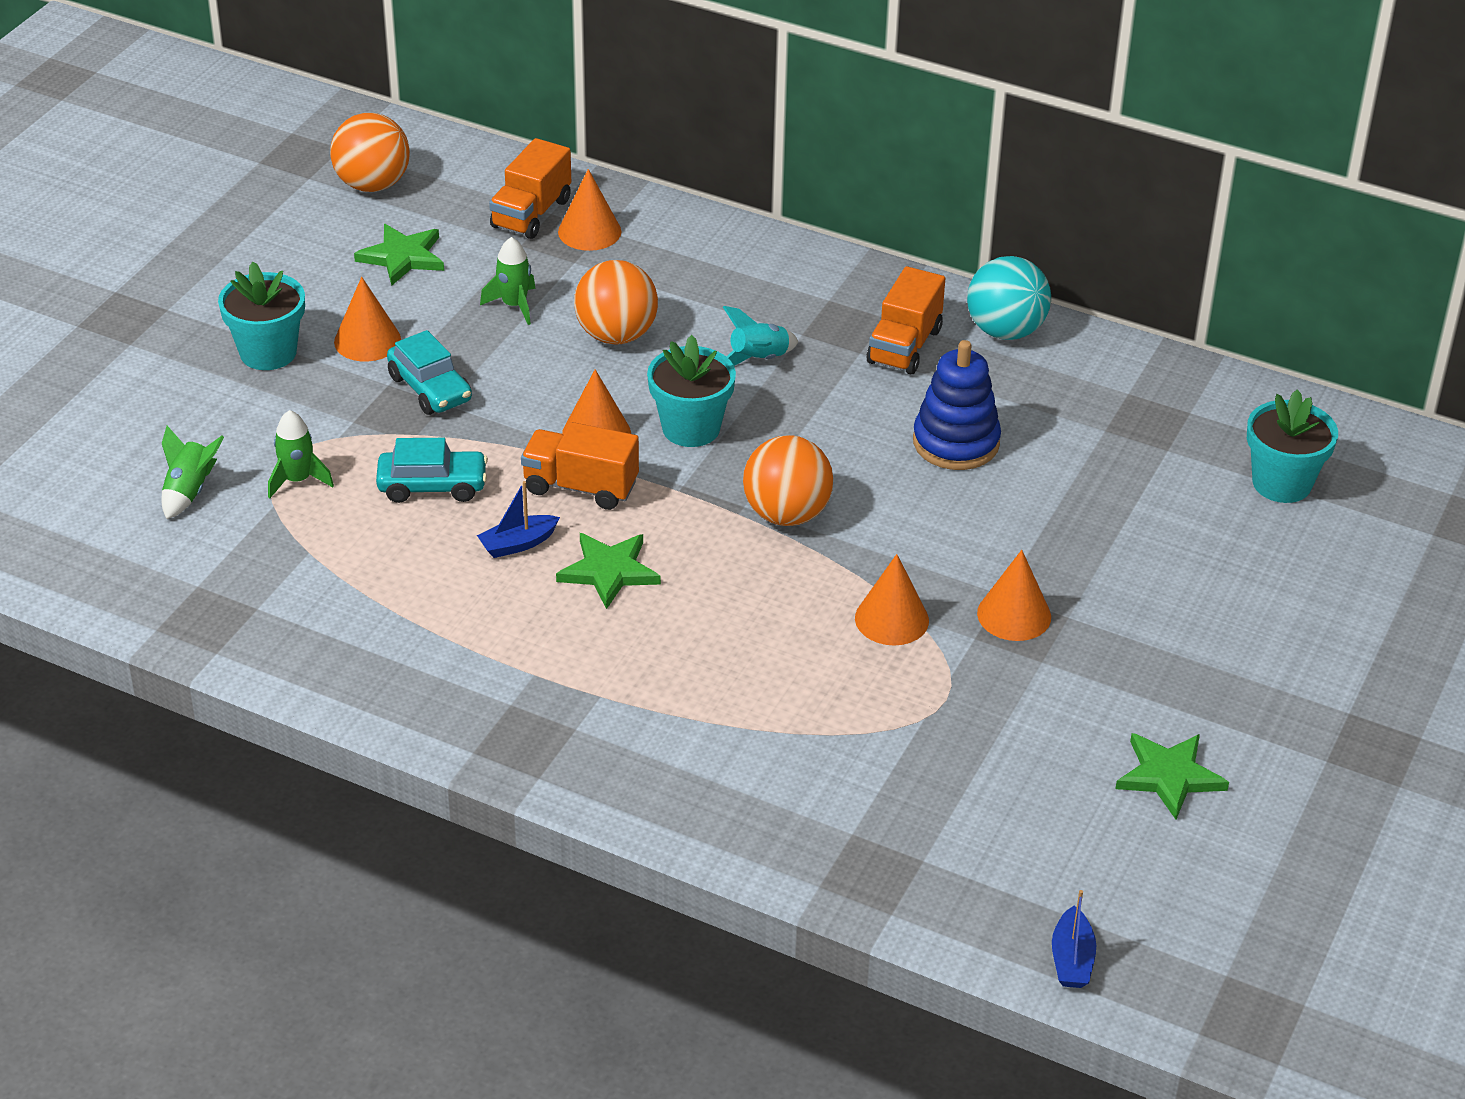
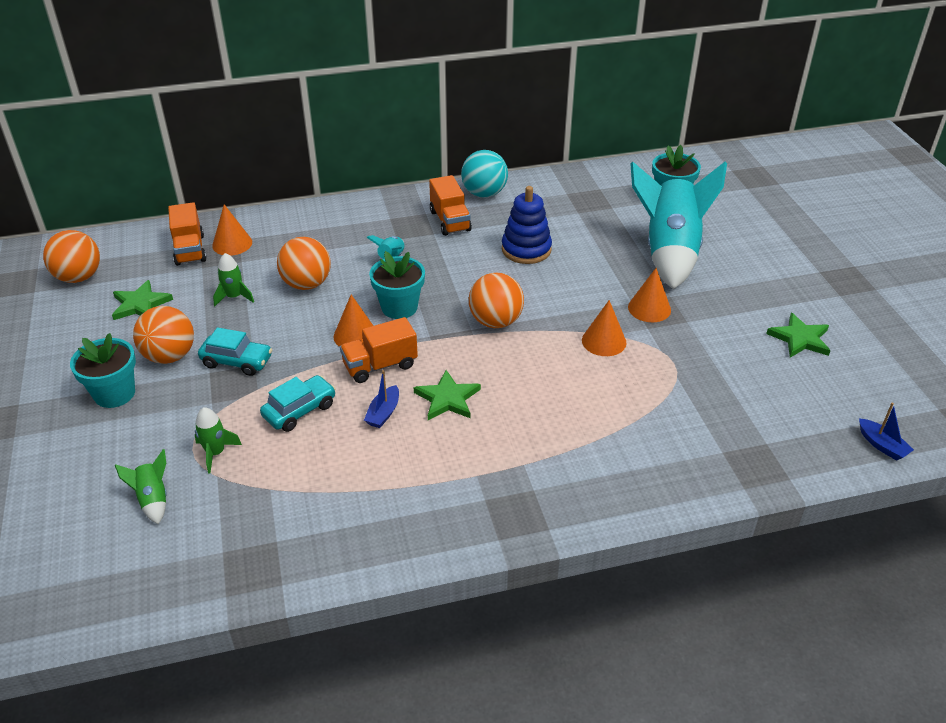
camera: 40 degrees left, 0 degrees up
orange cone [334,277,401,362] -> orange ball [133,306,194,364]
none -> turquoise rocket [630,162,727,290]

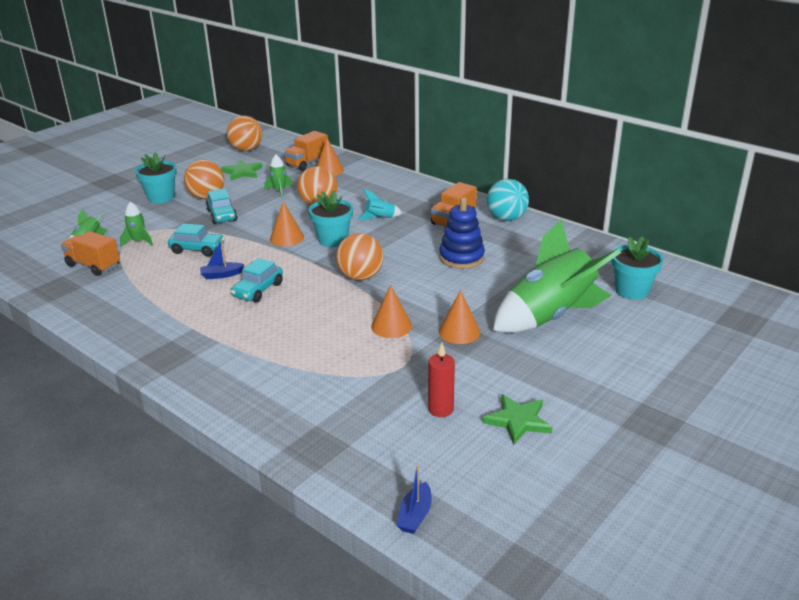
camera: 55 degrees right, 10 degrees down
orange truck [340,317,418,383] -> orange truck moved to [61,231,120,276]
green star [413,370,481,420] -> turquoise car [231,258,283,303]
turquoise rocket [630,162,727,290] -> green rocket [493,219,621,333]
none -> red candle [428,343,455,417]

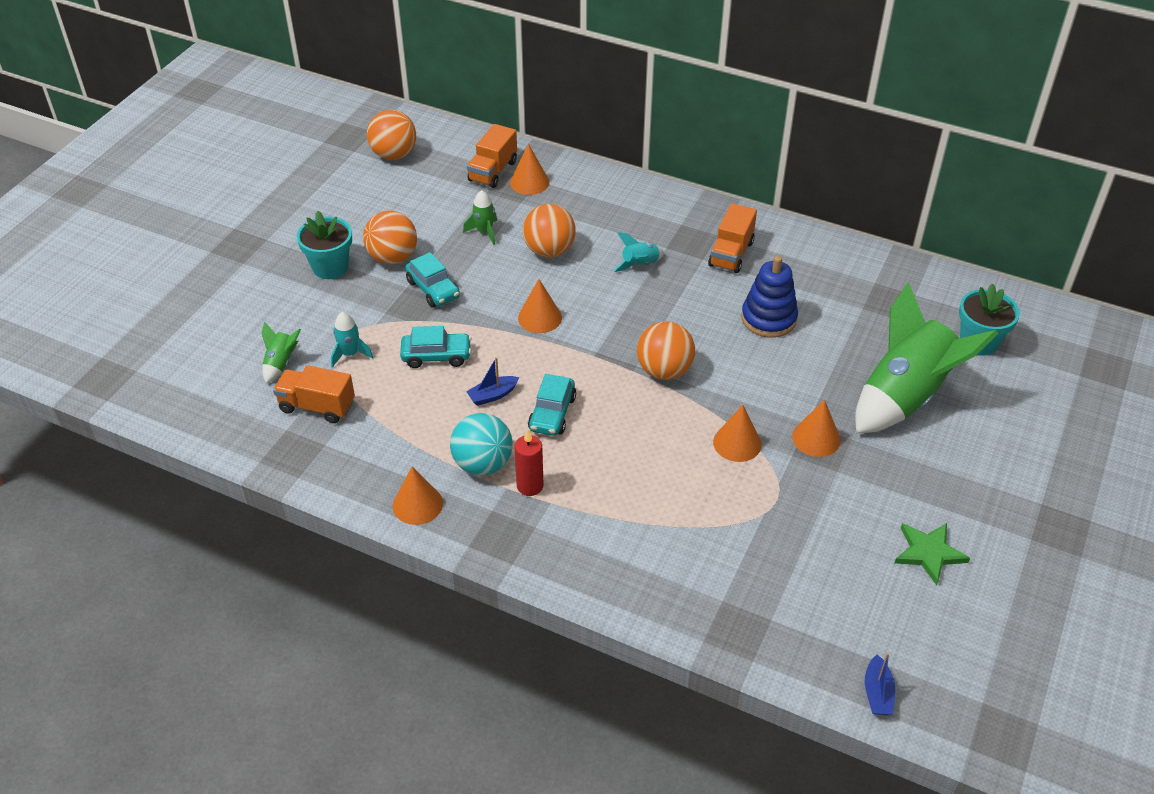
camera: 15 degrees left, 15 degrees up
green rocket [120,202,153,247] -> turquoise rocket [331,312,373,367]
green star [221,160,263,181] -> none
turquoise flower pot [309,191,353,247] -> none
red candle [428,343,455,417] -> red candle moved to [514,429,544,496]
turquoise ball [487,179,529,221] -> turquoise ball moved to [450,413,513,475]
none -> orange cone [393,466,443,525]

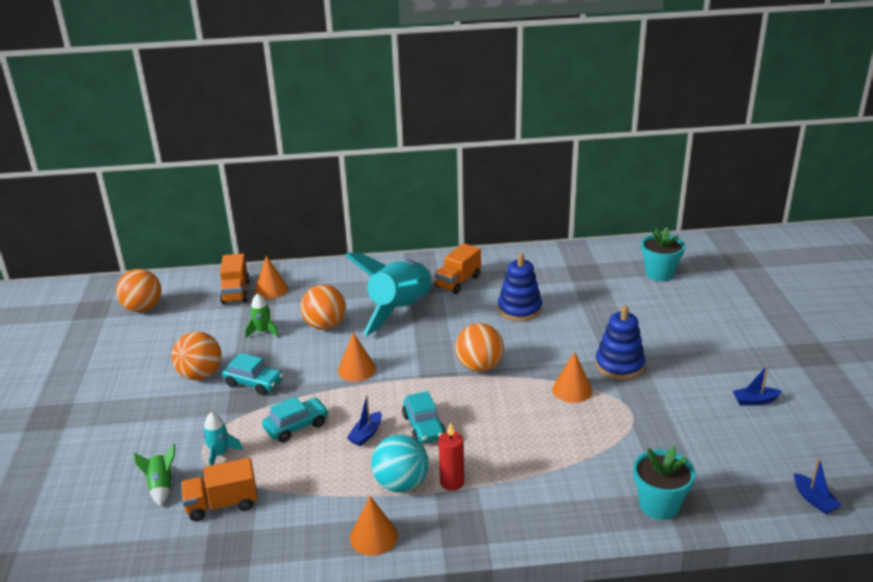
camera: 30 degrees left, 15 degrees down
turquoise flower pot [297,211,352,279] -> turquoise flower pot moved to [633,446,695,520]
turquoise rocket [614,232,664,272] -> turquoise rocket [345,253,432,336], size x2.48
orange truck [708,203,757,273] -> orange truck turned 45 degrees clockwise [434,243,481,294]
orange cone [792,400,841,457] -> blue stacking toy [595,305,645,380]
green rocket [855,282,998,433] -> none
green star [895,523,970,585] -> blue boat [733,365,782,405]

